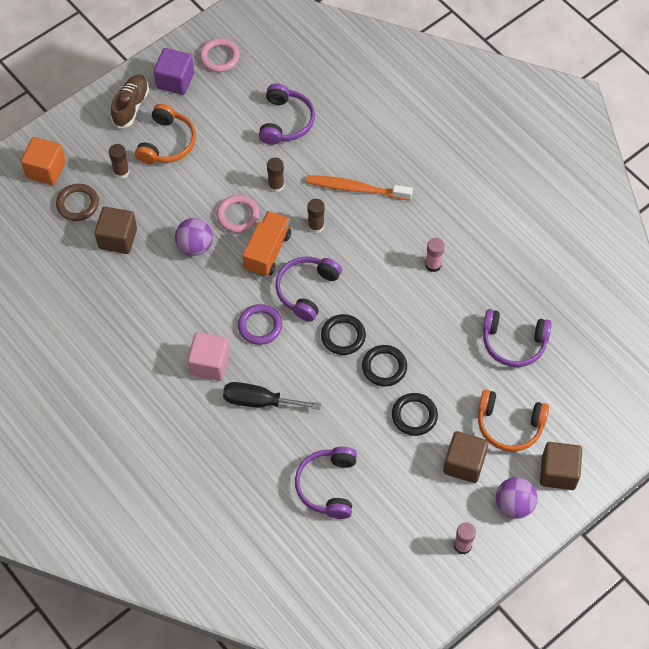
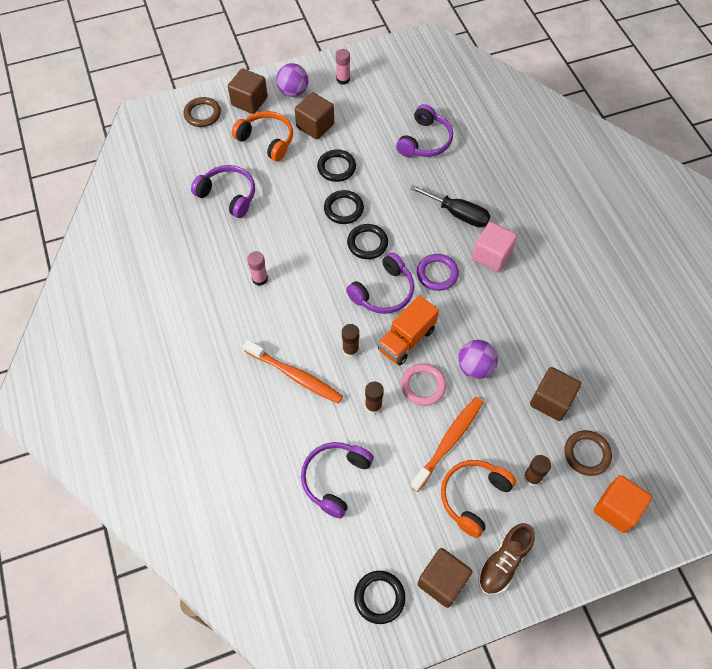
camera: 160 degrees left, 0 degrees up
purple cube [154,48,194,95] -> brown cube [417,548,472,608]
pink ring [199,38,240,72] -> black ring [354,571,406,624]
none -> brown ring [183,97,221,127]
none -> orange toothbrush [410,397,483,492]

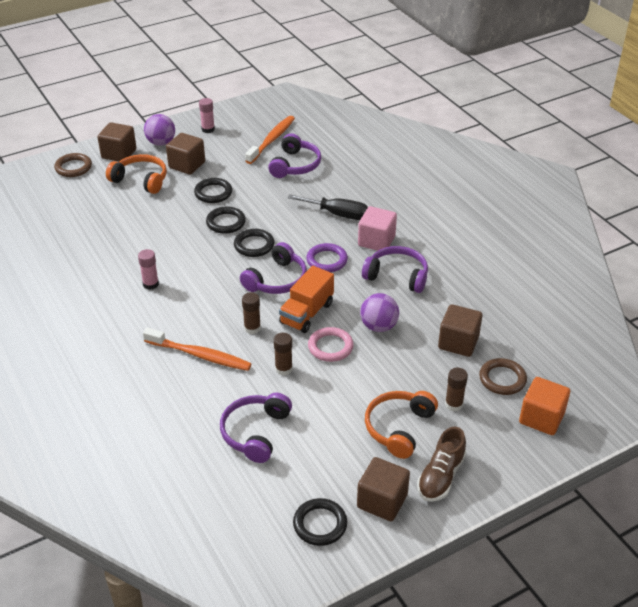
camera: 10 degrees left, 20 degrees down
purple headphones [191,165,255,218] -> purple headphones moved to [362,246,428,293]
orange toothbrush [410,397,483,492] -> orange toothbrush moved to [245,116,295,164]

